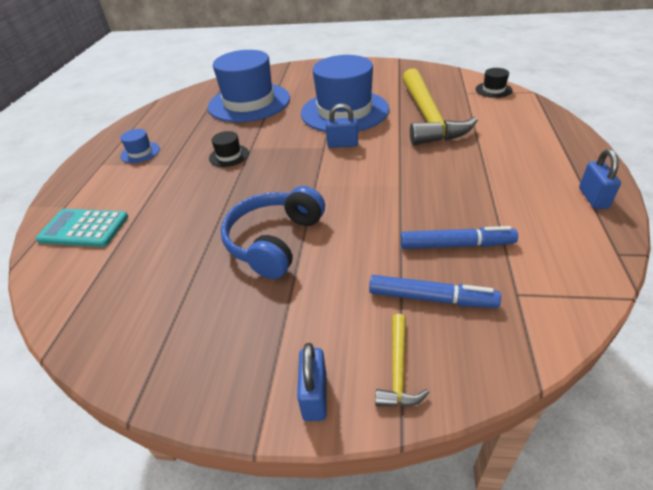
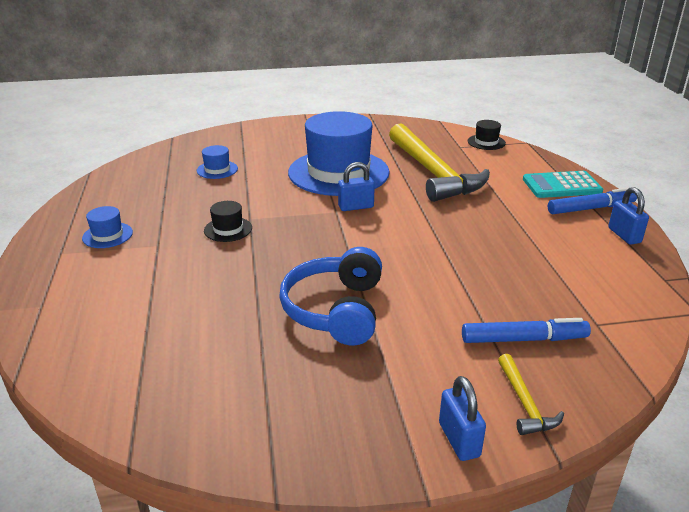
camera: 20 degrees left, 10 degrees down
turquoise calculator [36,209,128,247] -> turquoise calculator moved to [523,171,603,198]
blue hat [208,50,290,122] -> blue hat [197,145,238,179], size x0.41
blue marker [401,226,518,249] -> blue marker moved to [548,187,637,214]

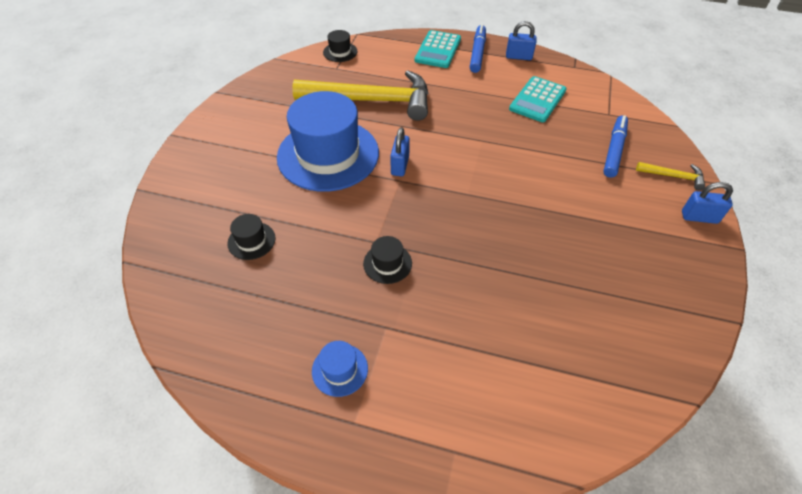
camera: 65 degrees left, 20 degrees up
blue hat [197,145,238,179] -> black hat [227,214,276,260]
blue headphones [279,247,382,346] -> none
none -> turquoise calculator [509,76,567,122]

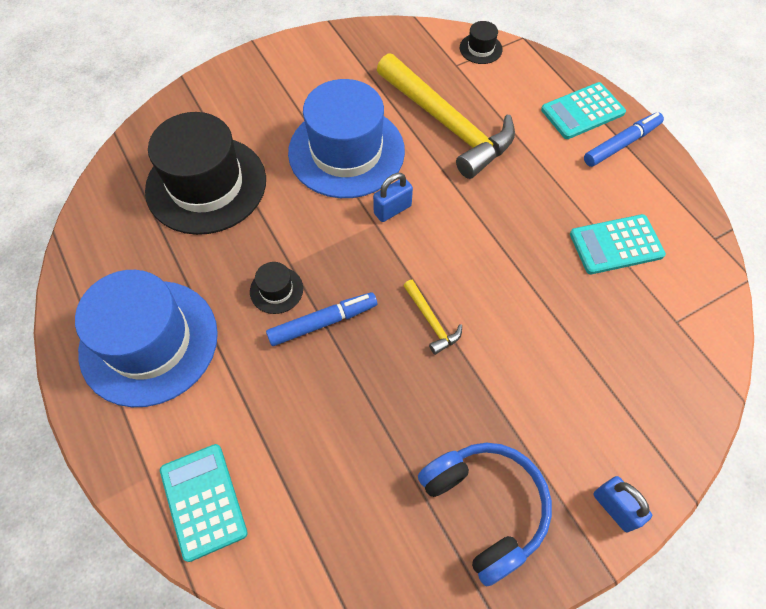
camera: 45 degrees right, 10 degrees up
black hat [227,214,276,260] -> black hat [145,112,266,235], size x2.46
blue hat [312,341,368,397] -> blue hat [75,270,218,407], size x2.46
blue padlock [506,21,537,60] -> none
blue marker [603,115,628,178] -> blue marker moved to [266,292,377,346]
yellow hammer [636,162,705,190] -> yellow hammer moved to [403,280,462,355]
none -> turquoise calculator [160,444,248,562]
none -> blue headphones [418,443,552,587]

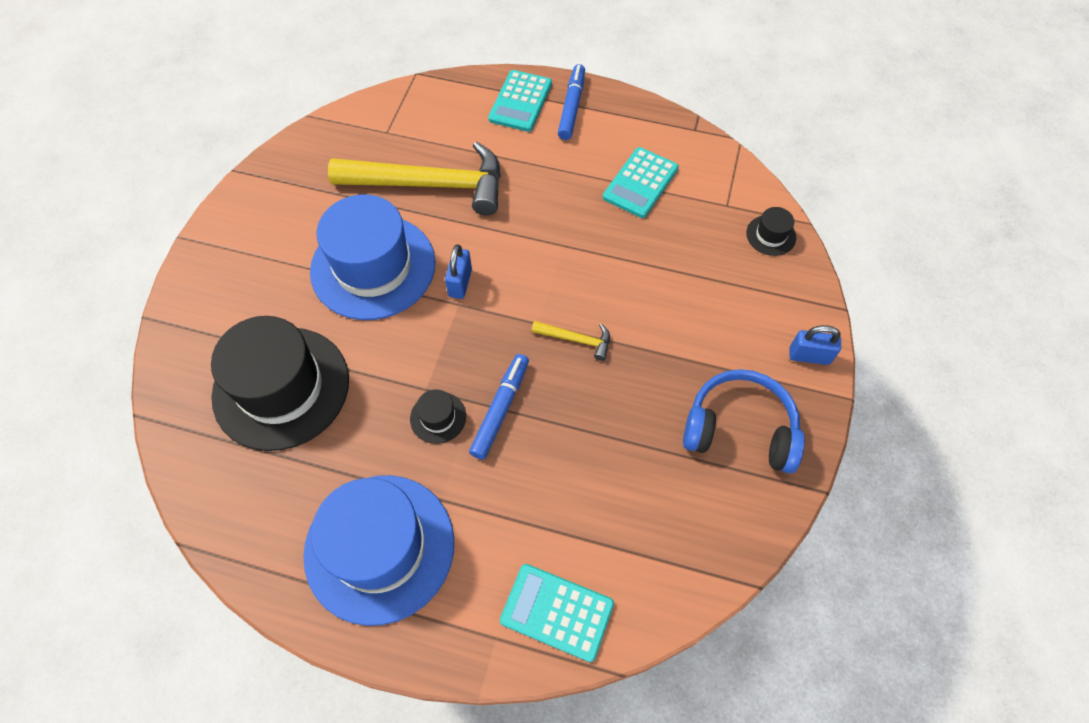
camera: 45 degrees left, 0 degrees up
black hat [460,21,503,64] -> black hat moved to [746,207,796,256]

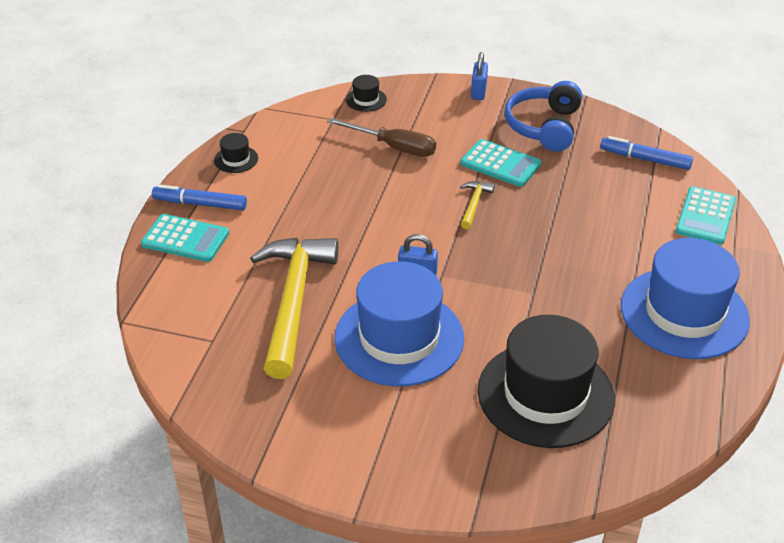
camera: 90 degrees left, 20 degrees down
black hat [410,389,466,444] -> black hat moved to [214,133,258,173]
blue marker [469,354,529,460] -> blue marker moved to [600,136,693,170]
turquoise calculator [603,147,679,218] -> turquoise calculator moved to [460,139,542,187]
none -> brown screwdriver [327,118,436,157]

